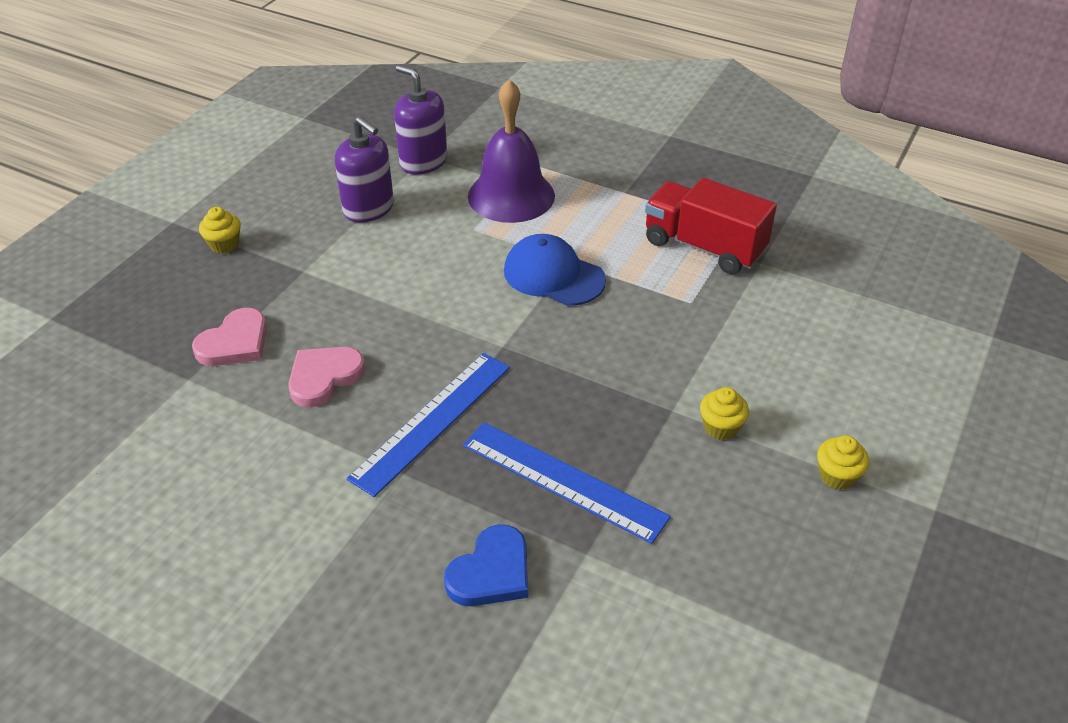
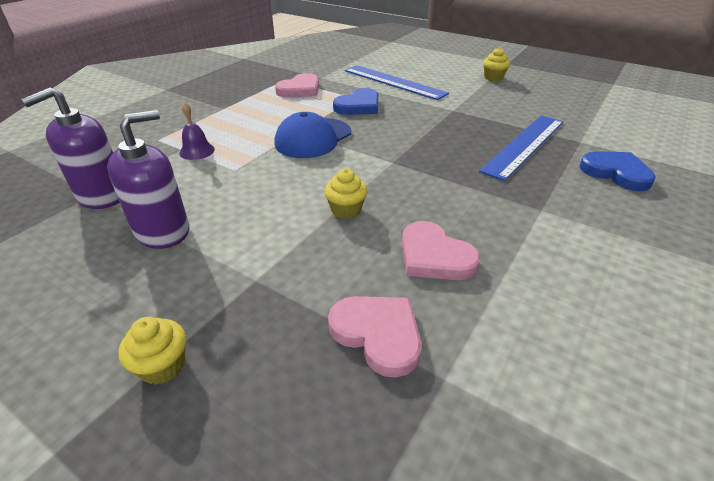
camera: 85 degrees left, 5 degrees down
blue ruler [346,353,510,497] -> blue ruler moved to [345,65,449,100]
purple bell [468,79,555,223] -> purple bell [179,102,215,160], size x0.43
red truck [645,178,777,274] -> pink heart [275,73,319,98]
yellow cupcake [700,387,749,440] -> yellow cupcake moved to [324,169,367,219]
none -> blue heart [333,88,378,115]

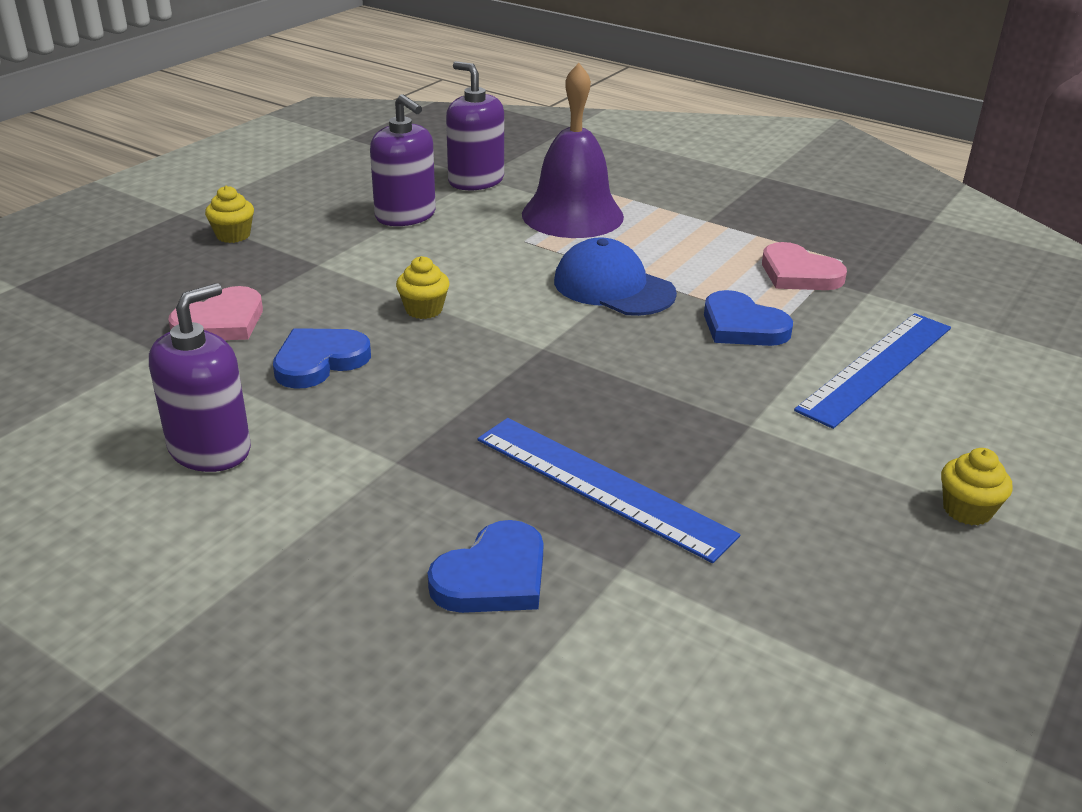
camera: 90 degrees right, 5 degrees down
purple bell [179,102,215,160] -> purple bell [522,63,624,238], size x2.32
pink heart [402,221,480,280] -> blue heart [273,328,371,389]
none -> purple soap dispenser [149,283,251,472]

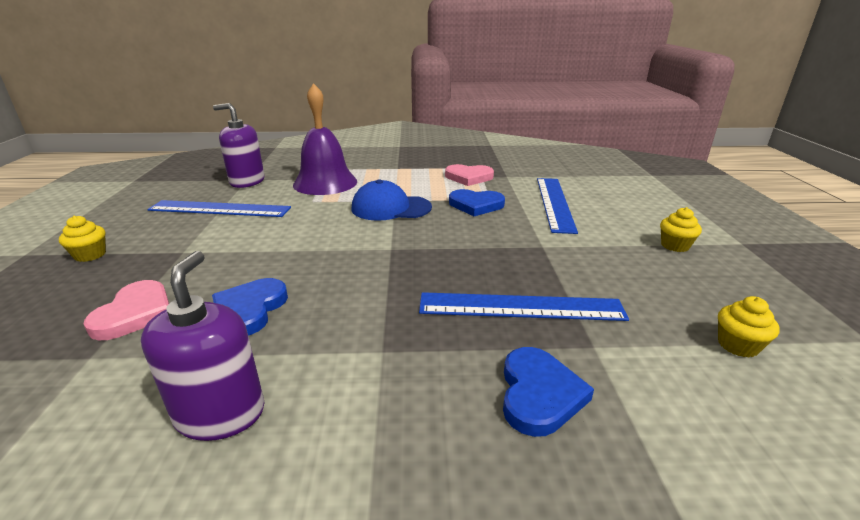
camera: 35 degrees left, 5 degrees down
purple soap dispenser [370,94,436,226] -> blue ruler [147,200,291,217]
yellow cupcake [396,256,449,319] -> yellow cupcake moved to [718,296,780,358]

